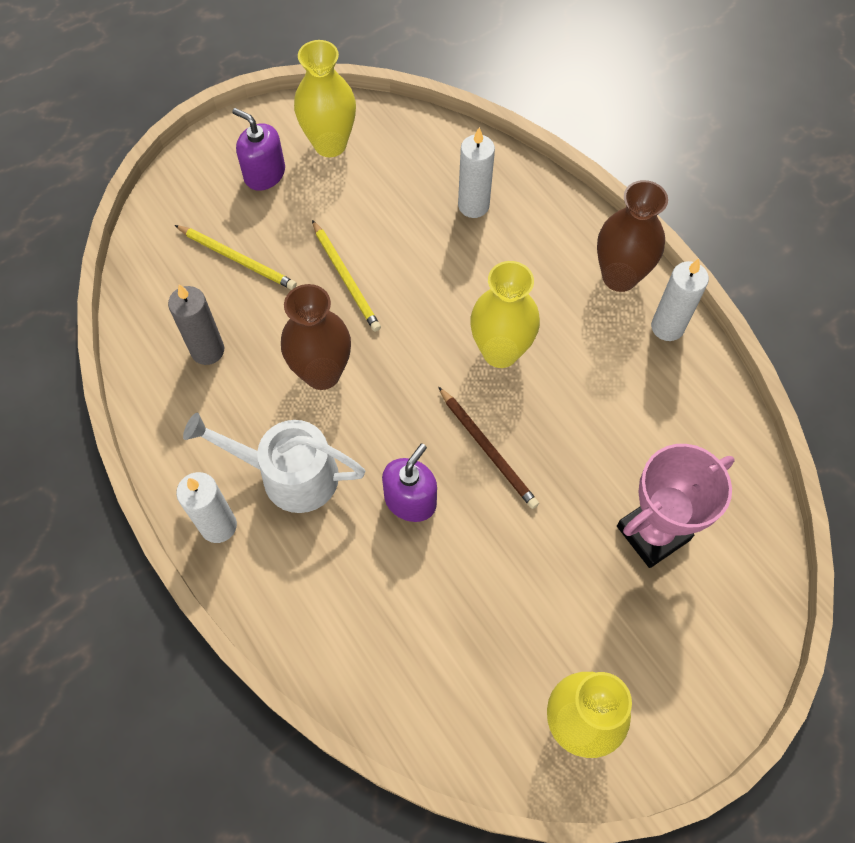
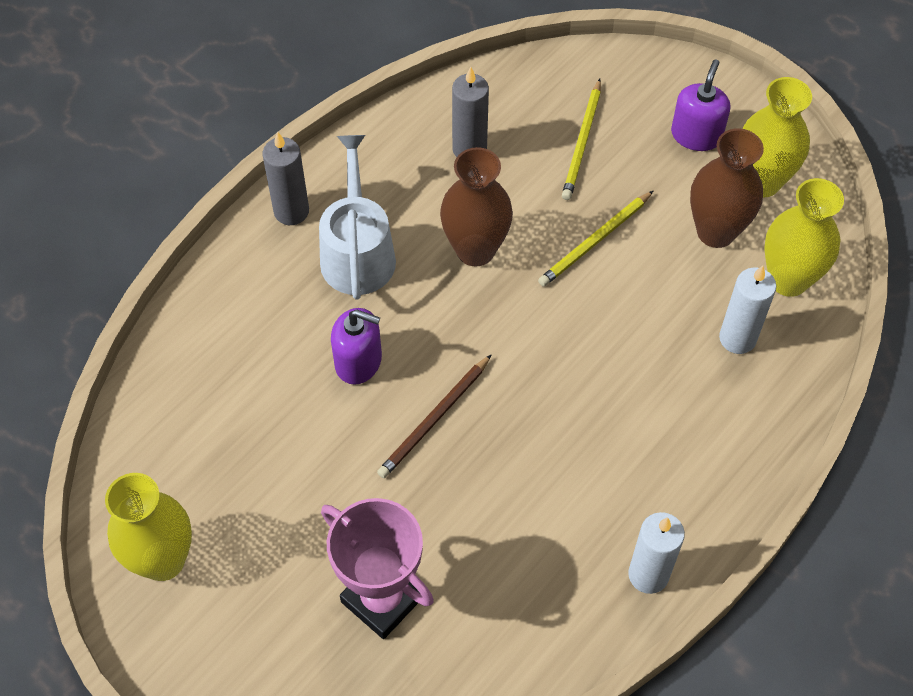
camera: 75 degrees right, 5 degrees down
white candle [176,472,237,543] -> grey candle [262,132,309,225]
yellow vase [470,261,540,368] -> yellow vase moved to [764,178,844,297]
brown vase [597,180,668,292] -> brown vase moved to [690,128,764,248]

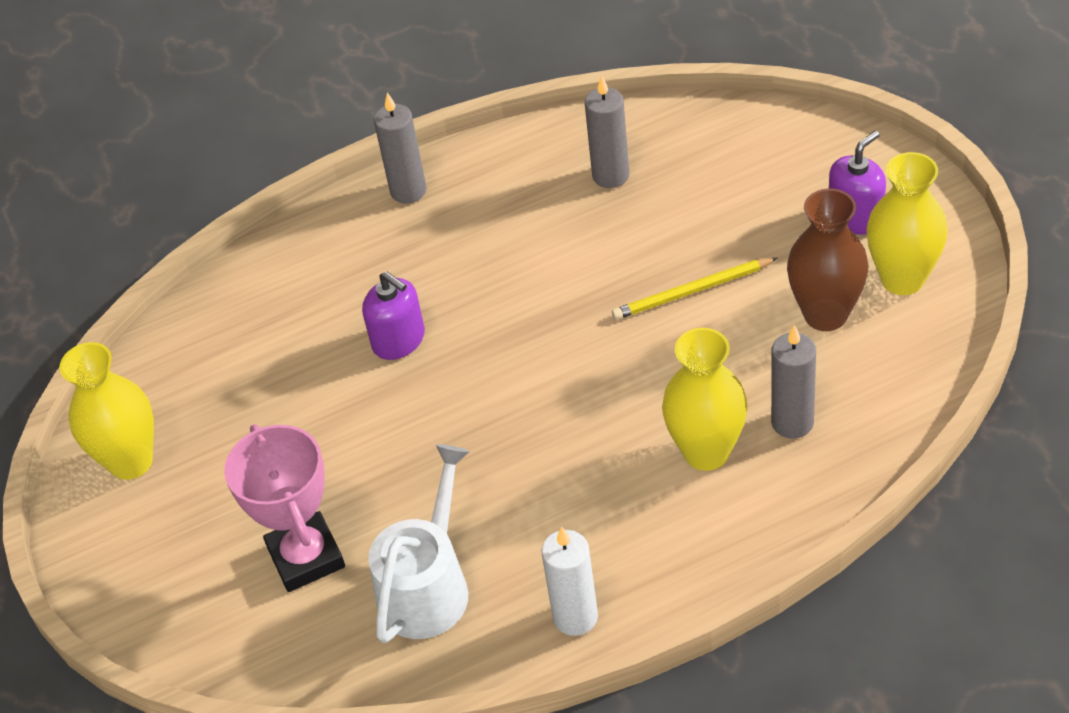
camera: 30 degrees right, 10 degrees down
white watering can [319,135,396,300] -> white watering can moved to [368,444,470,643]
brown pencil [377,354,492,478] -> none
brown vase [440,147,513,267] -> none
yellow pencil [562,79,601,200] -> none
white candle [719,266,776,354] -> grey candle [771,325,816,439]
yellow vase [764,178,844,297] -> yellow vase moved to [662,328,747,471]

